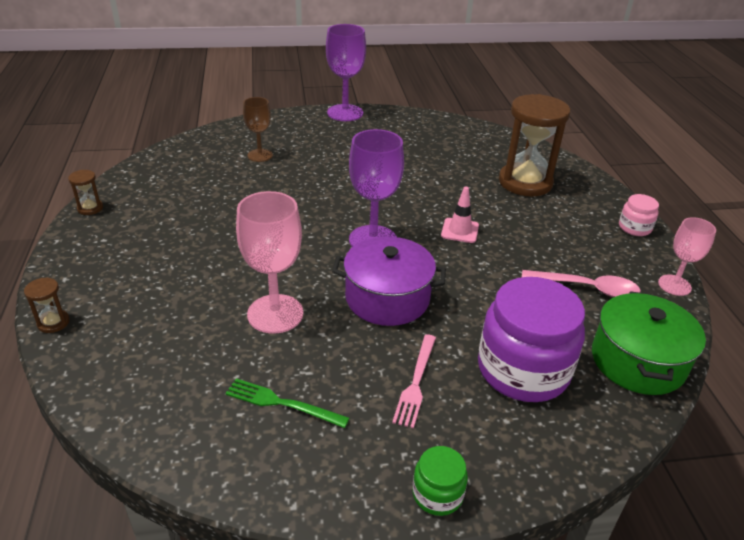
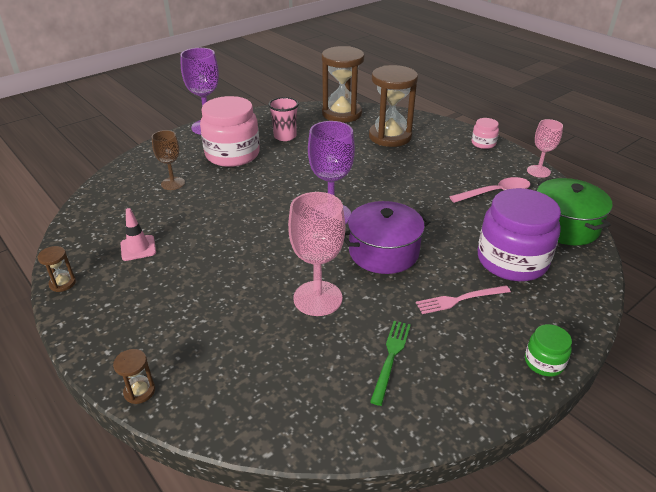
camera: 30 degrees left, 0 degrees up
green fork [226,378,349,428] -> green fork turned 120 degrees clockwise [370,321,411,406]
pink fork [392,334,436,428] -> pink fork turned 90 degrees clockwise [416,285,511,314]
pink traffic cone [441,187,479,243] -> pink traffic cone moved to [121,208,156,261]
none -> pink jar [200,96,260,167]
none -> pink cup [268,97,299,141]
none -> brown hourglass [322,46,364,123]

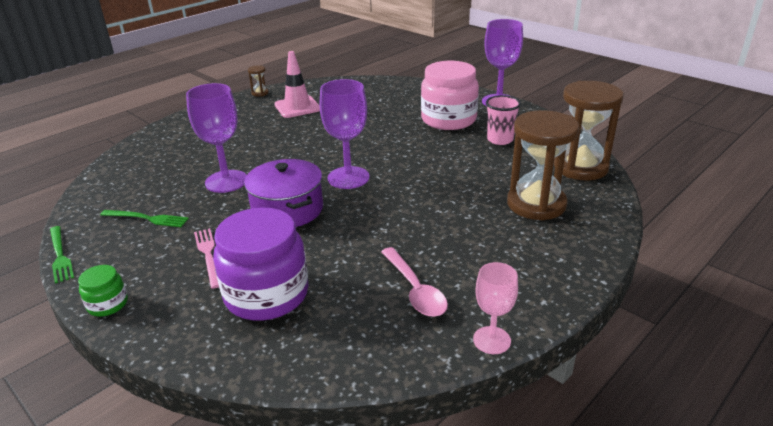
camera: 85 degrees right, 5 degrees down
brown hourglass [113,349,155,404] -> none
pink traffic cone [121,208,156,261] -> pink traffic cone [274,51,320,118], size x1.57
brown goblet [152,130,185,190] -> none
pink goblet [288,192,345,316] -> purple goblet [186,83,247,193]
pink jar [471,118,499,149] -> none
green pot [537,178,613,245] -> none
none -> green fork [50,226,74,284]

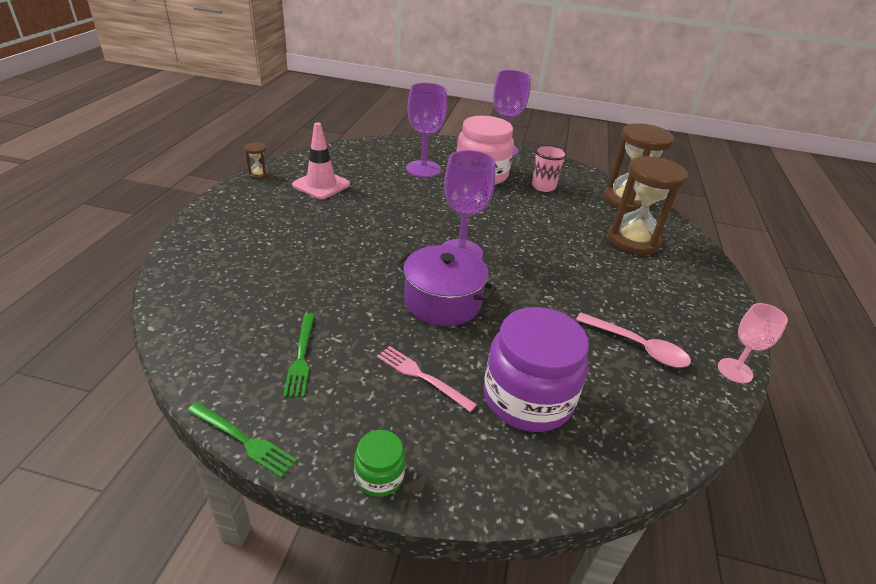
camera: 35 degrees left, 5 degrees up
green fork [100,210,189,227] -> green fork turned 105 degrees clockwise [283,313,315,397]
purple goblet [186,83,247,193] -> purple goblet moved to [406,83,447,178]

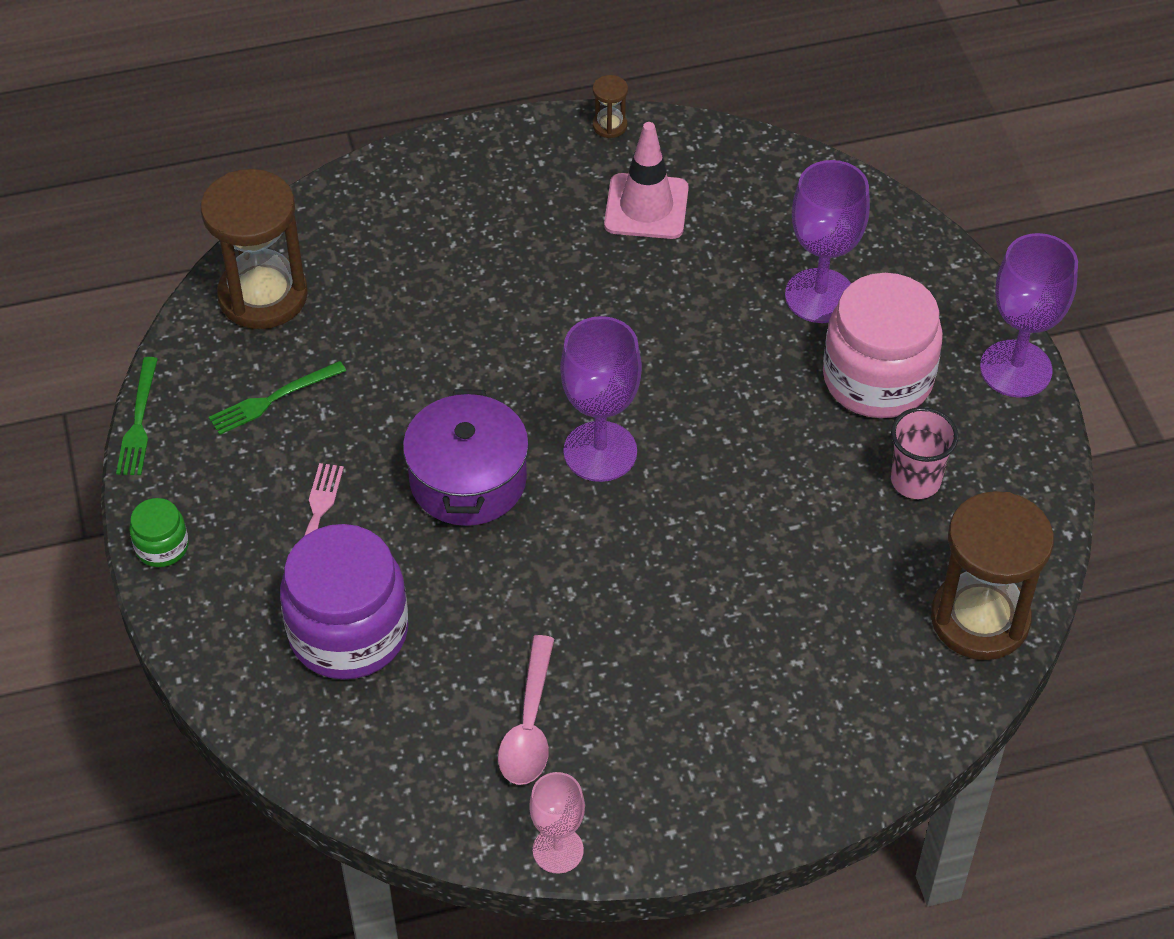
camera: 65 degrees right, 15 degrees up
brown hourglass [607,156,688,255] -> brown hourglass moved to [201,169,308,329]

